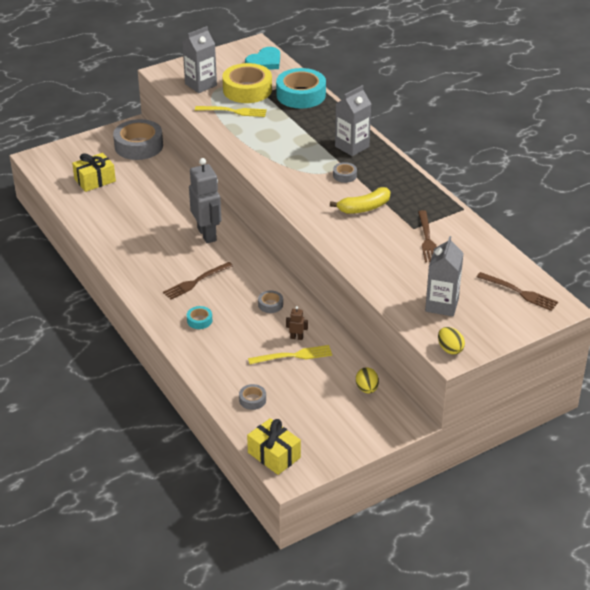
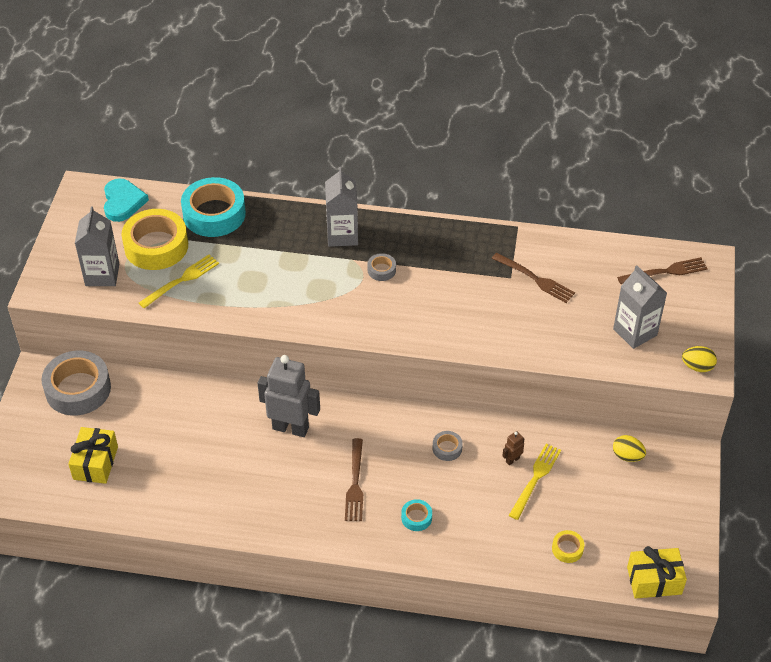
camera: 50 degrees left, 10 degrees up
grey tape [239,384,266,410] -> yellow tape [552,530,584,563]
yellow banana [330,187,390,214] -> none

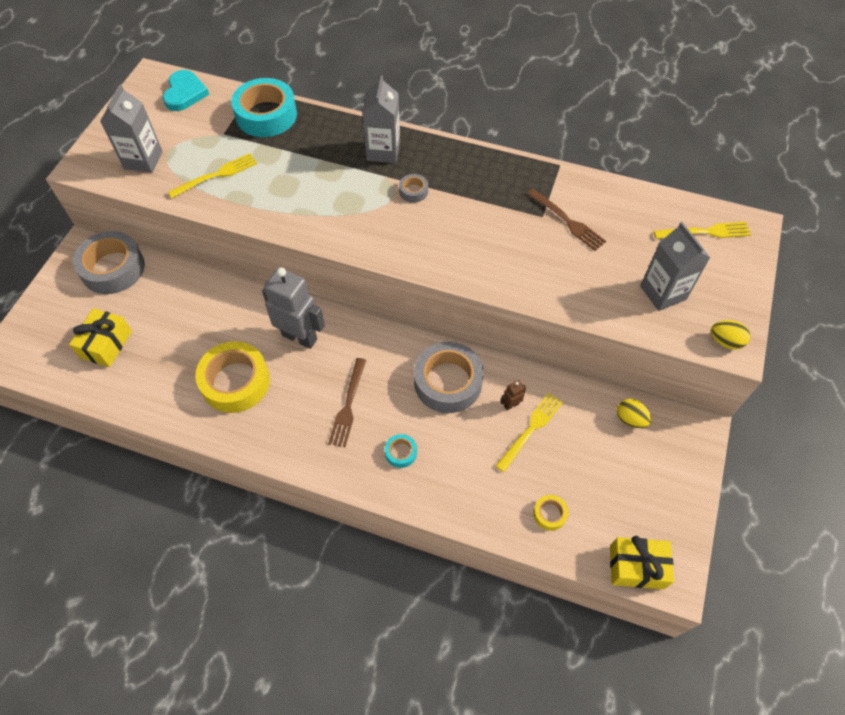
camera: 10 degrees right, 10 degrees up
yellow tape [122,209,188,270] -> yellow tape moved to [195,341,270,413]
grey tape [433,431,463,461] -> grey tape [414,342,484,413], size x2.26
brown fork [617,257,708,284] -> yellow fork [654,222,751,239]

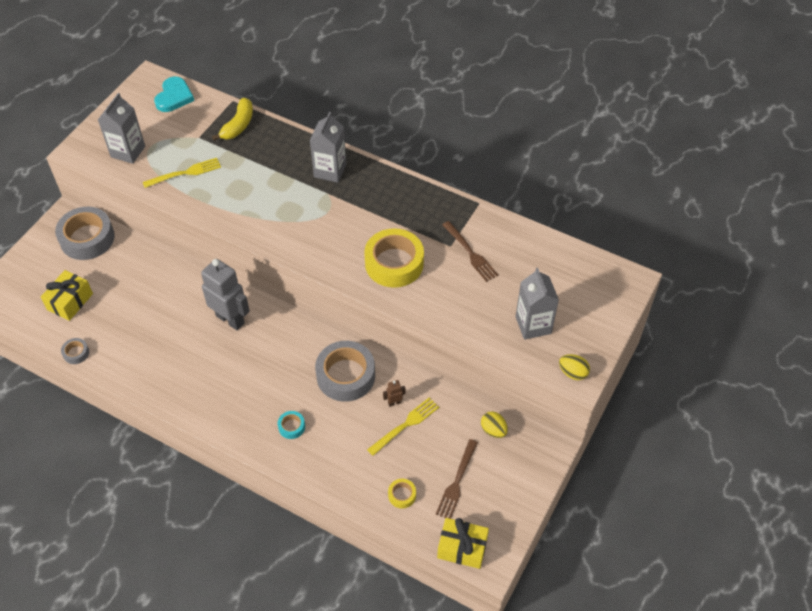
camera: 10 degrees right, 5 degrees down
yellow tape [195,341,270,413] -> yellow tape moved to [364,228,424,288]
turquoise tape [231,78,297,137] -> yellow banana [212,98,253,141]
brown fork [328,358,366,447] -> brown fork moved to [436,439,478,519]
grey tape [399,174,428,203] -> grey tape moved to [61,338,89,364]
yellow fork [654,222,751,239] -> none

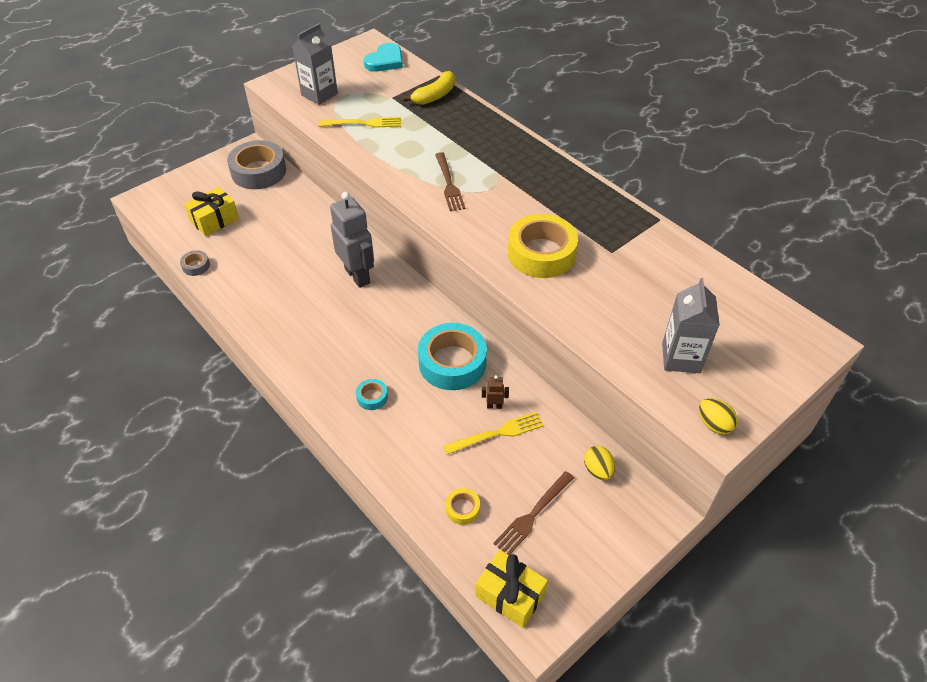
camera: 20 degrees right, 5 degrees down
grey carton [310,112,346,183] -> none
grey tape [315,341,375,402] -> turquoise tape [418,323,487,390]
brown fork [442,221,498,282] -> brown fork moved to [435,152,466,211]

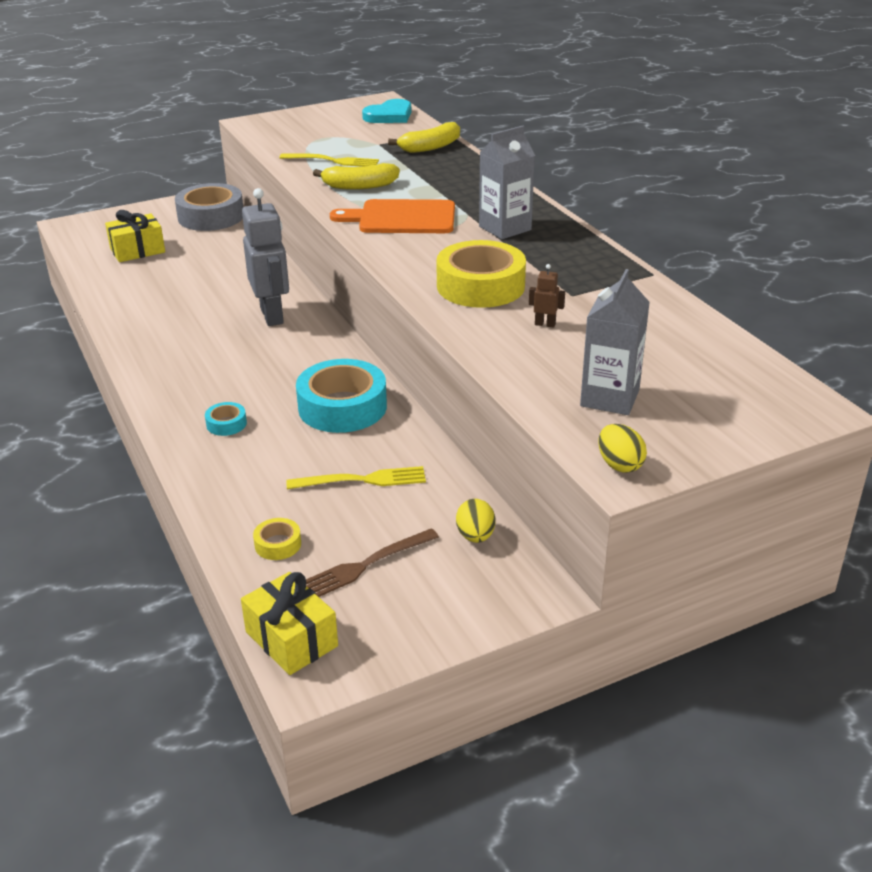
camera: 15 degrees right, 15 degrees down
grey tape [180,250,210,276] -> none
grey carton [292,23,338,105] -> grey carton moved to [479,126,535,239]
brown fork [435,152,466,211] -> orange cutting board [330,199,455,233]
brown robot [482,375,509,409] -> brown robot moved to [529,264,565,328]
none -> yellow banana [313,163,400,190]

